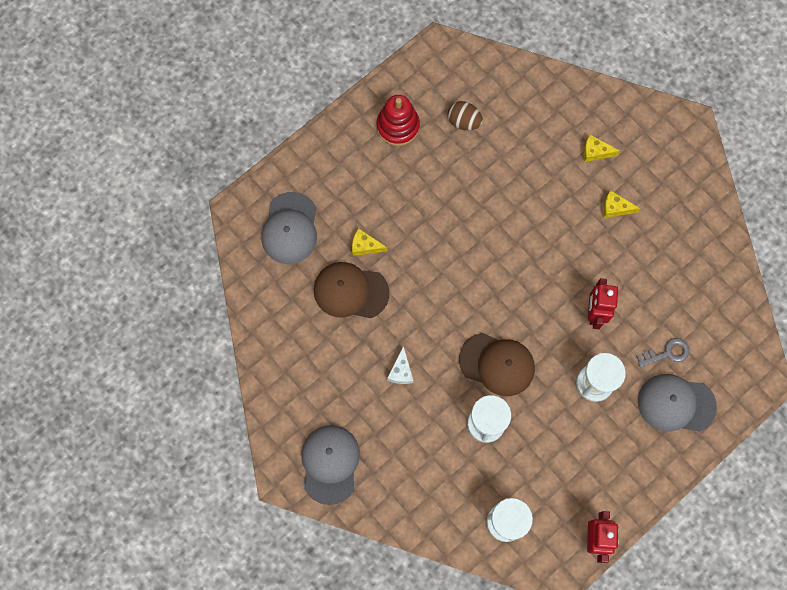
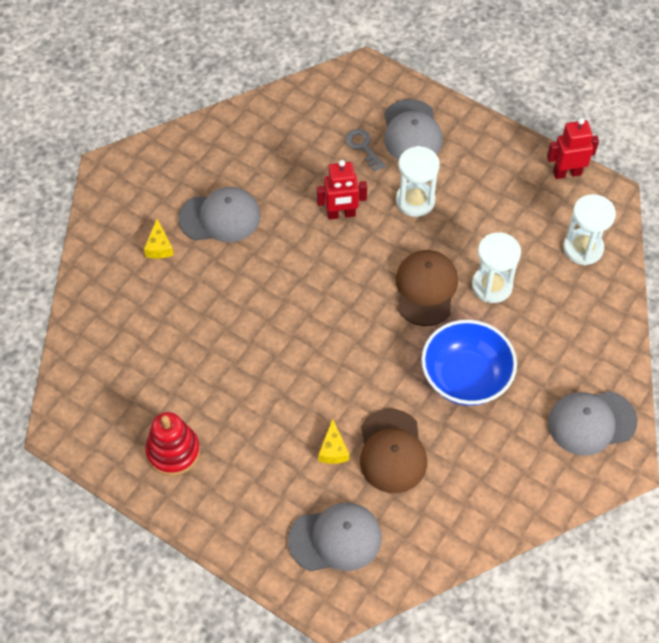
camera: 105 degrees left, 15 degrees down
white cheese [387,346,414,384] -> blue bowl [421,320,517,406]
brown egg [448,101,483,130] -> none
yellow cheese [603,190,640,218] -> grey cap [178,187,261,242]

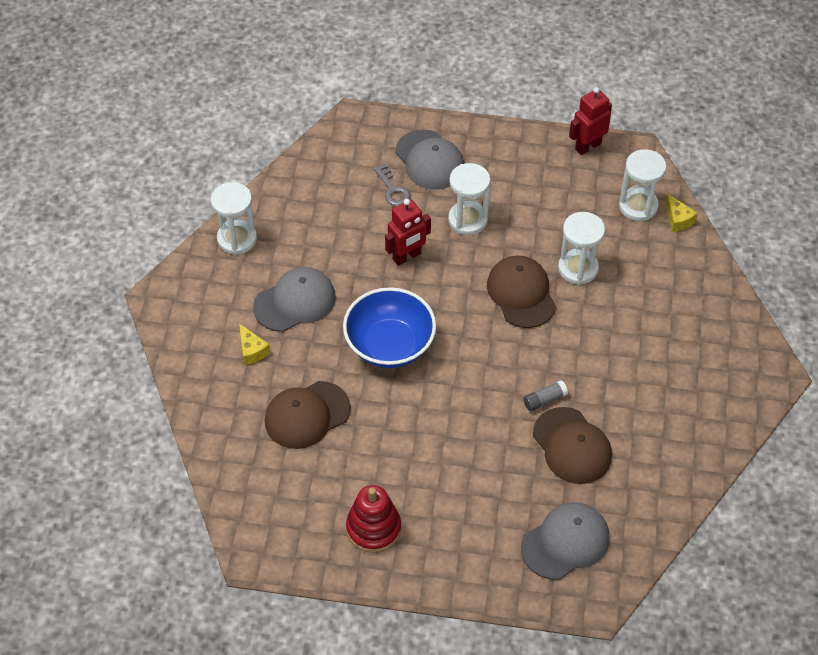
camera: 25 degrees left, 5 degrees down
yellow cheese [318,419,349,464] -> yellow cheese moved to [665,193,698,232]
grey key [345,129,386,172] -> grey key turned 150 degrees counterclockwise [374,164,411,206]
blue bowl [421,320,517,406] -> blue bowl moved to [343,287,436,368]
grey cap [548,391,638,456] -> none
none -> white hourglass [211,182,257,255]
none -> brown cap [265,381,351,449]
none -> grey glue stick [523,380,568,411]

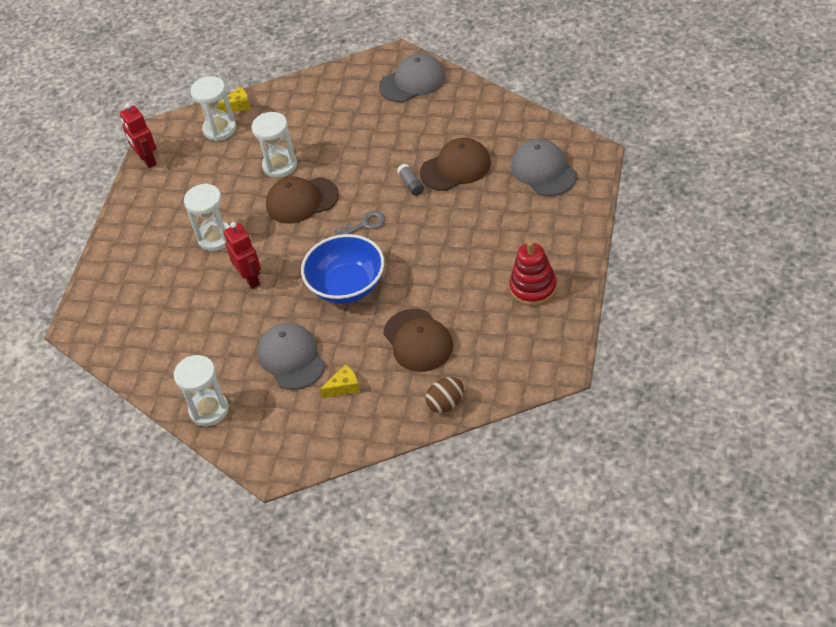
camera: 80 degrees left, 5 degrees down
grey key [374,164,411,206] -> grey key moved to [334,211,385,235]
grey cap [395,129,464,190] -> grey cap moved to [379,53,446,102]
none -> brown egg [426,377,464,413]

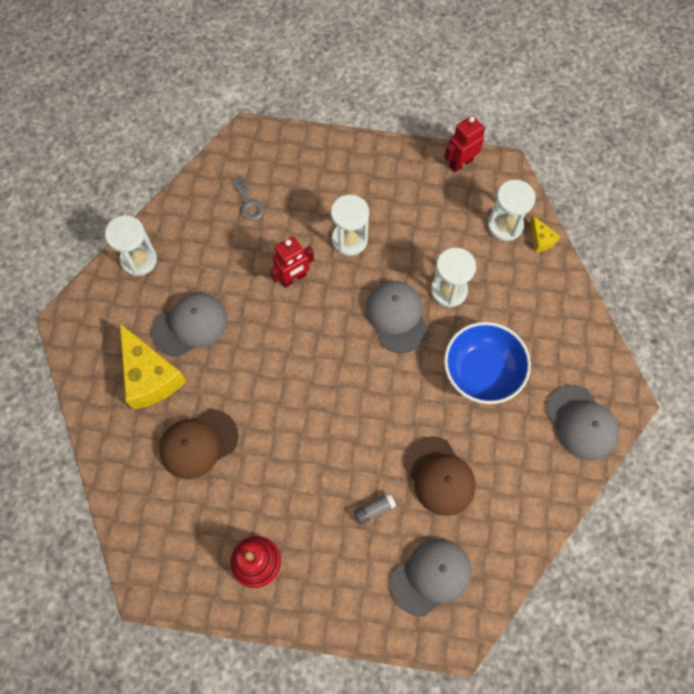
camera: 80 degrees right, 20 degrees up
brown cap [266,177,339,224] -> grey cap [365,281,428,353]
blue bowl [301,234,385,304] -> blue bowl moved to [444,322,531,404]
yellow cheese [319,364,360,398] -> yellow cheese [120,324,186,410], size x2.20
grey key [334,211,385,235] -> grey key moved to [232,176,265,220]
grey glue stick [397,164,424,196] -> grey glue stick moved to [354,493,396,525]
brown egg [426,377,464,413] -> none

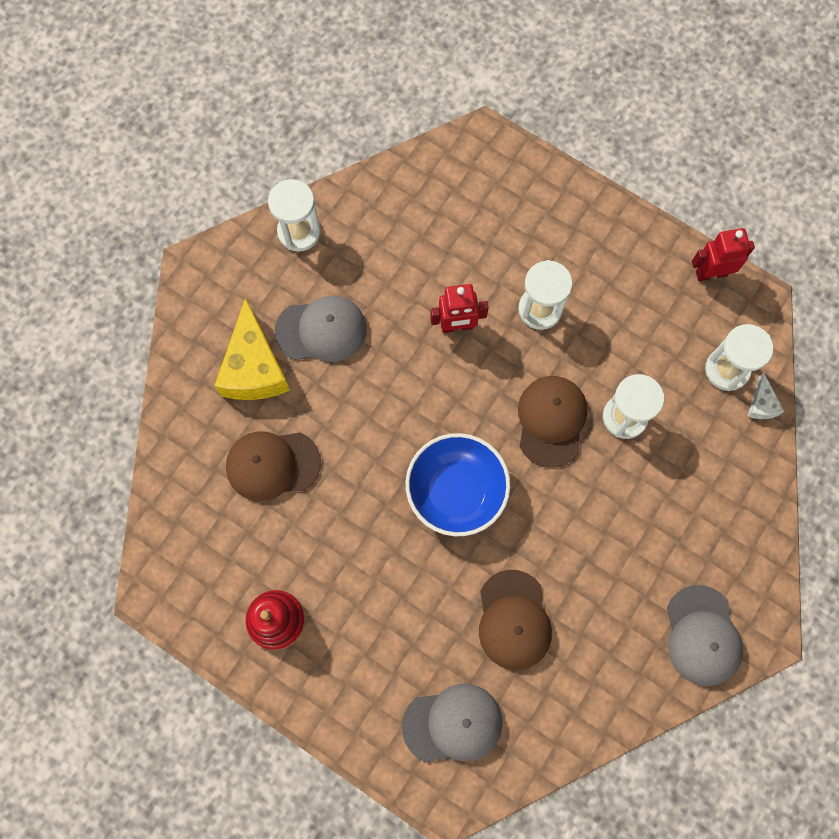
camera: 25 degrees right, 5 degrees up
grey key [232,176,265,220] -> none
grey glue stick [354,493,396,525] -> none
grey cap [365,281,428,353] -> brown cap [518,376,587,468]
blue bowl [444,322,531,404] -> blue bowl moved to [405,433,510,536]
yellow cheese [530,216,560,252] -> white cheese [747,373,784,419]

